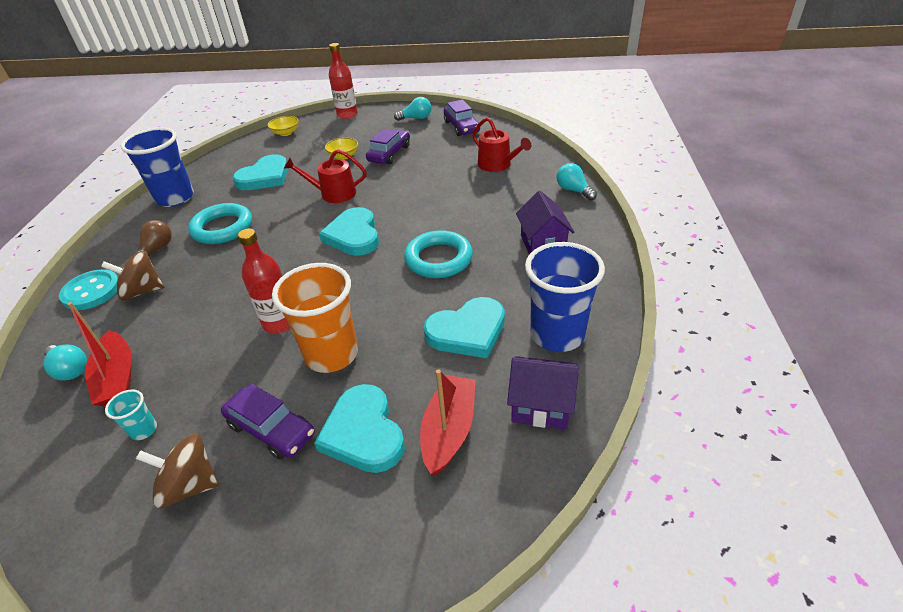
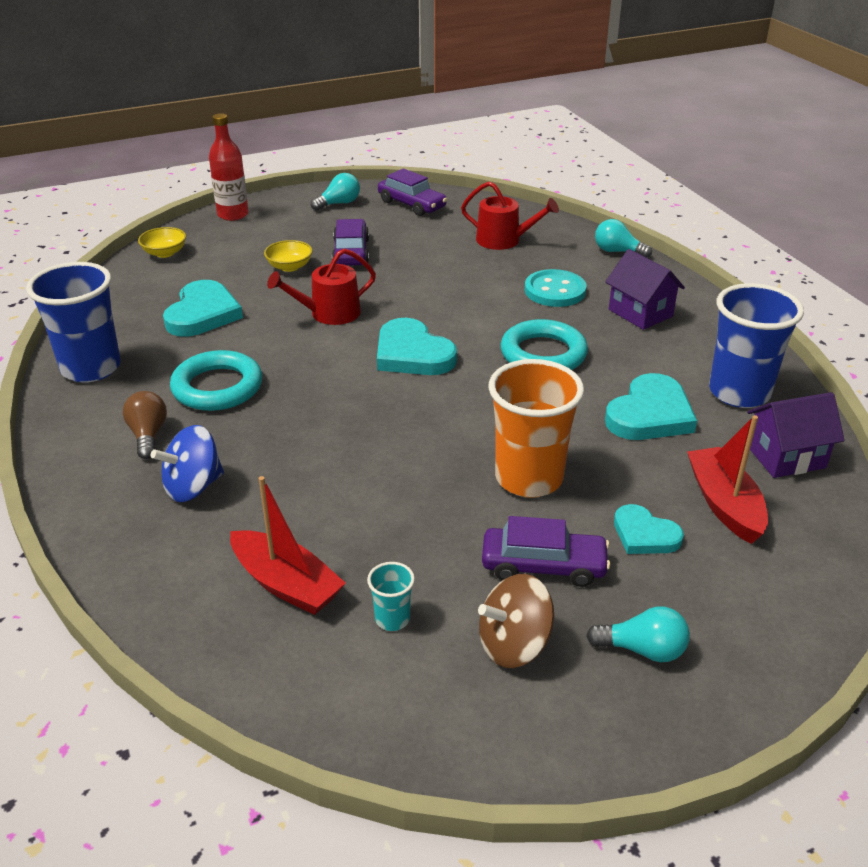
camera: 30 degrees left, 5 degrees down
turquoise light bulb [44,345,87,381] -> turquoise light bulb moved to [586,606,690,662]
turquoise button [59,269,118,310] -> turquoise button moved to [524,269,586,307]
brown spinning top [101,251,165,300] -> blue spinning top [151,425,224,502]
red bottle [238,228,290,333] -> none
turquoise heart [314,384,405,473] -> turquoise heart [614,504,684,554], size x0.61

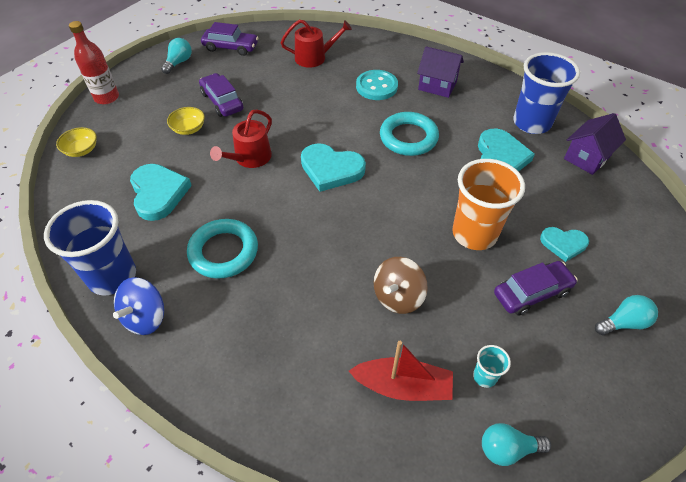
camera: 30 degrees left, 15 degrees up
brown light bulb [123,391,167,459] -> none
blue spinning top [151,425,224,502] -> blue spinning top moved to [113,277,164,335]
brown spinning top [478,574,554,668] -> brown spinning top moved to [374,257,428,314]
turquoise light bulb [595,219,652,258] -> turquoise light bulb moved to [482,423,551,466]
red boat [687,415,768,544] -> none

